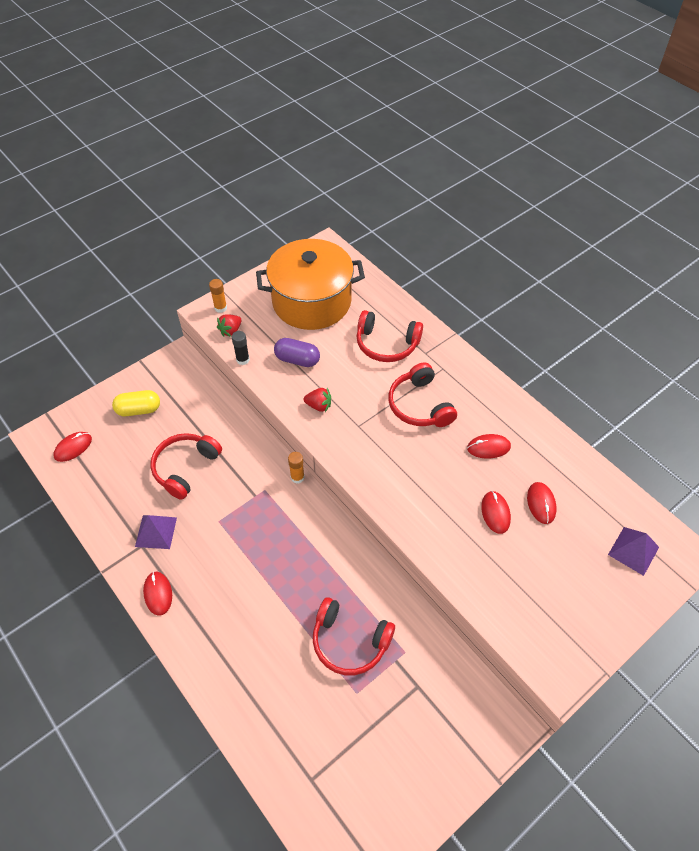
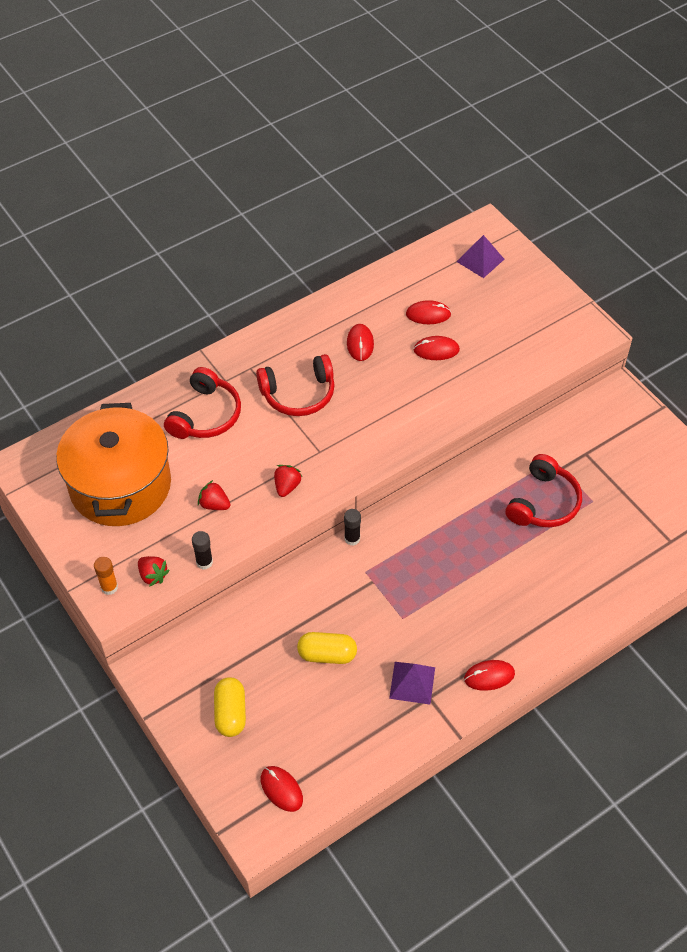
camera: 85 degrees left, 0 degrees up
red headphones [151,433,222,500] -> yellow capsule [297,632,357,664]
purple capsule [274,338,320,367] -> red strawberry [198,480,231,510]
orange glue stick [288,452,305,484] -> black glue stick [344,509,361,546]

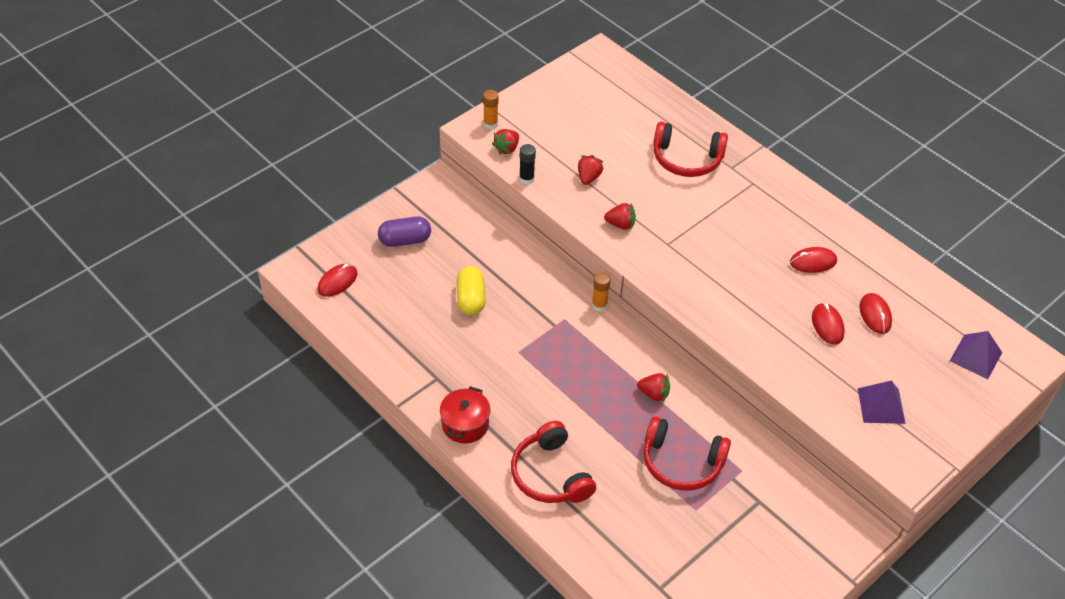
camera: 80 degrees right, 5 degrees down
orange pot [56,403,171,526] -> none
yellow capsule [214,677,246,737] -> purple capsule [378,216,431,247]
red headphones [256,354,335,416] -> red headphones moved to [511,421,596,503]
black glue stick [344,509,361,546] -> orange glue stick [592,272,611,312]
purple pyramid [389,662,435,704] -> purple pyramid moved to [858,381,906,424]
red mouse [464,660,515,691] -> red pot [440,386,490,444]
none -> red strawberry [637,373,670,402]

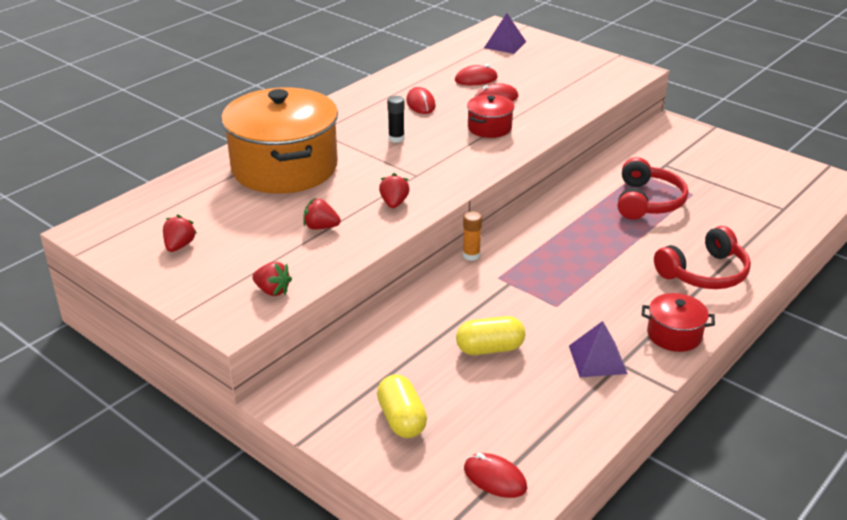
camera: 95 degrees left, 15 degrees down
purple capsule [378,216,431,247] -> yellow capsule [377,374,427,438]
orange glue stick [483,90,499,129] -> none
black glue stick [519,144,536,184] -> black glue stick moved to [387,96,405,143]
red strawberry [637,373,670,402] -> red strawberry moved to [163,214,197,252]
red headphones [653,122,728,177] -> orange pot [221,88,338,193]
purple pyramid [858,381,906,424] -> purple pyramid moved to [569,321,628,377]
none -> red pot [467,95,514,138]

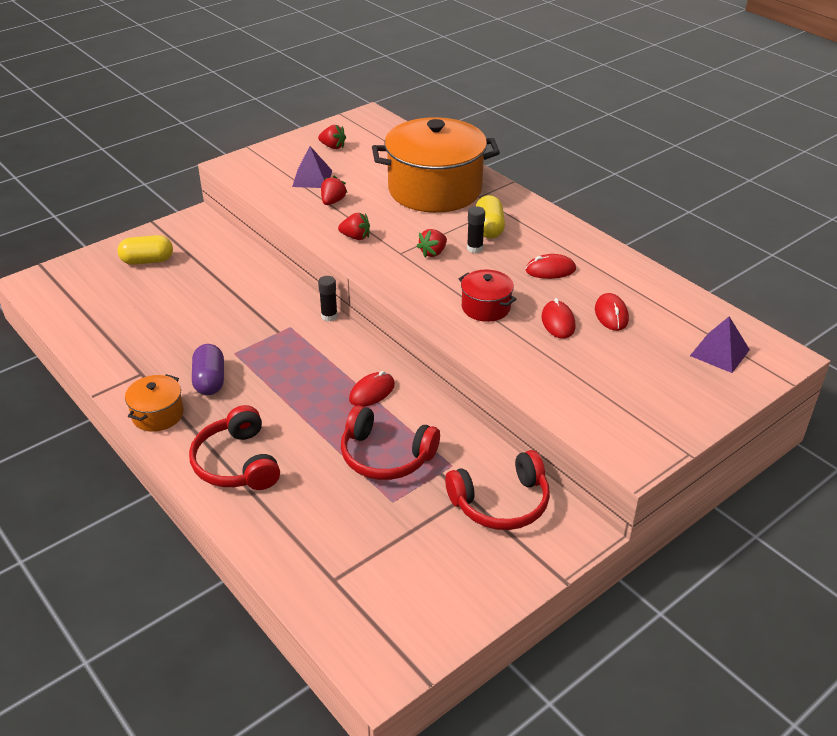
camera: 100 degrees right, 5 degrees up
red strawberry [252,262,292,296] -> red strawberry moved to [417,229,447,258]
yellow capsule [456,316,525,355] -> yellow capsule moved to [476,195,505,239]
orange glue stick [463,211,482,261] -> black glue stick [318,276,338,321]
red mouse [464,453,527,498] -> red mouse moved to [349,371,395,407]
purple pyramid [569,321,628,377] -> purple pyramid moved to [292,146,332,188]
red pot [641,293,715,352] -> orange pot [125,374,184,432]
none -> purple capsule [192,344,224,395]
none -> red headphones [445,450,550,530]

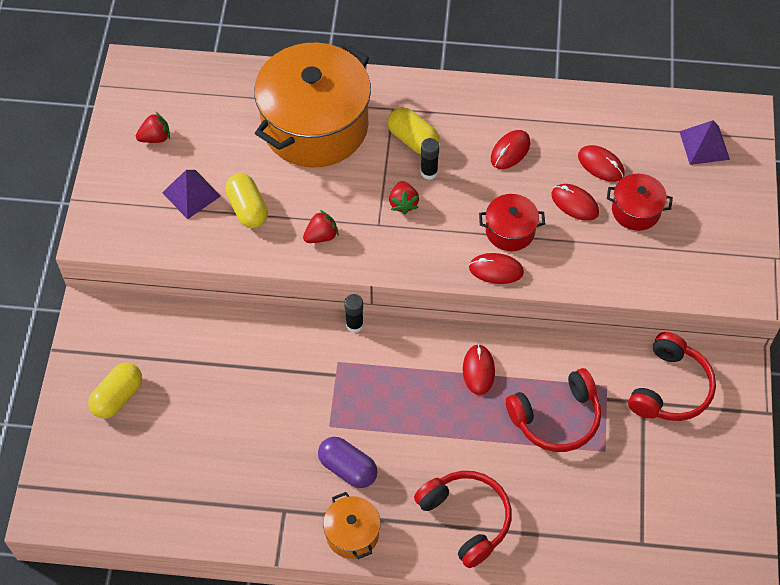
camera: 45 degrees left, 20 degrees up
red headphones [189,405,280,490] -> red headphones turned 150 degrees counterclockwise [414,471,512,568]
red strawberry [321,175,348,205] -> yellow capsule [225,173,268,228]
none -> red mouse [469,253,524,284]
none -> red pot [607,174,673,231]

